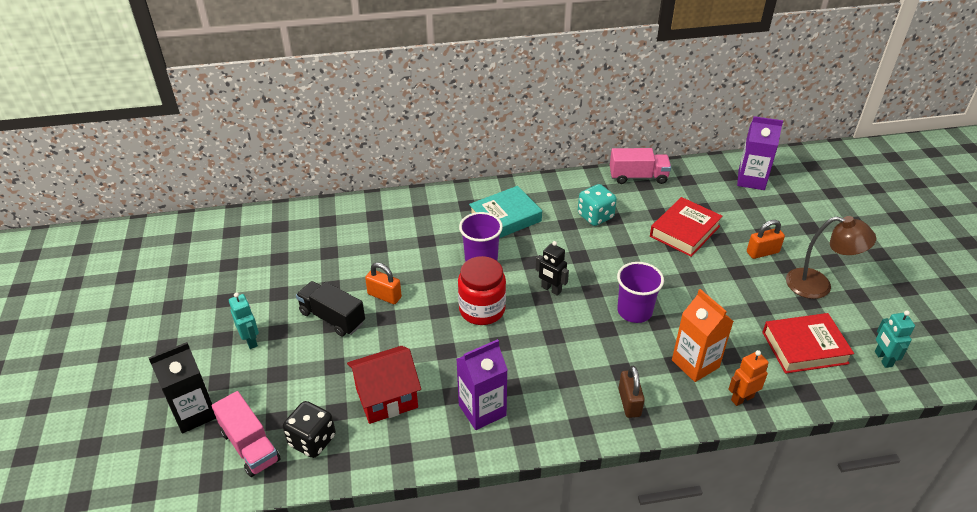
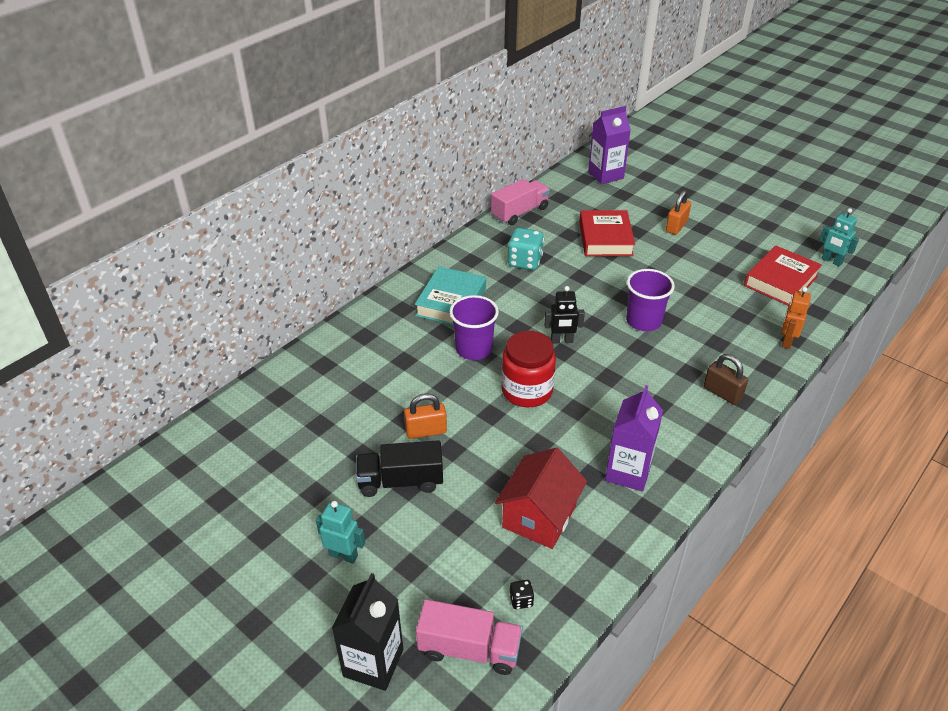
camera: 40 degrees left, 0 degrees up
black dice [283,401,336,458] -> black dice [509,580,534,609], size x0.47
orange carton [672,289,734,382] -> none
brown lamp [786,216,876,299] -> none

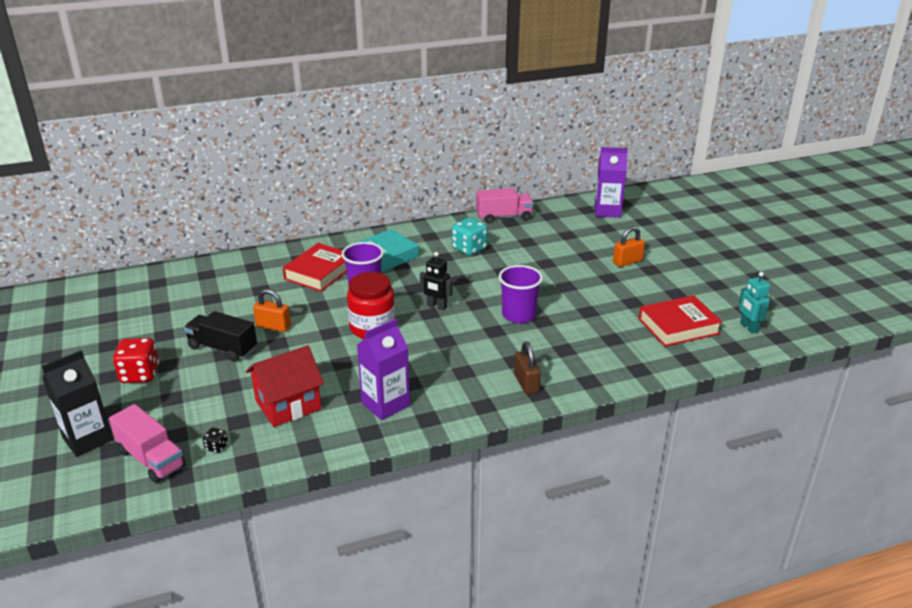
camera: 30 degrees right, 10 degrees down
turquoise robot [316,501,365,564] -> red dice [113,338,159,383]
red book [579,210,635,256] -> red book moved to [283,243,347,292]
orange robot [781,287,811,349] -> none

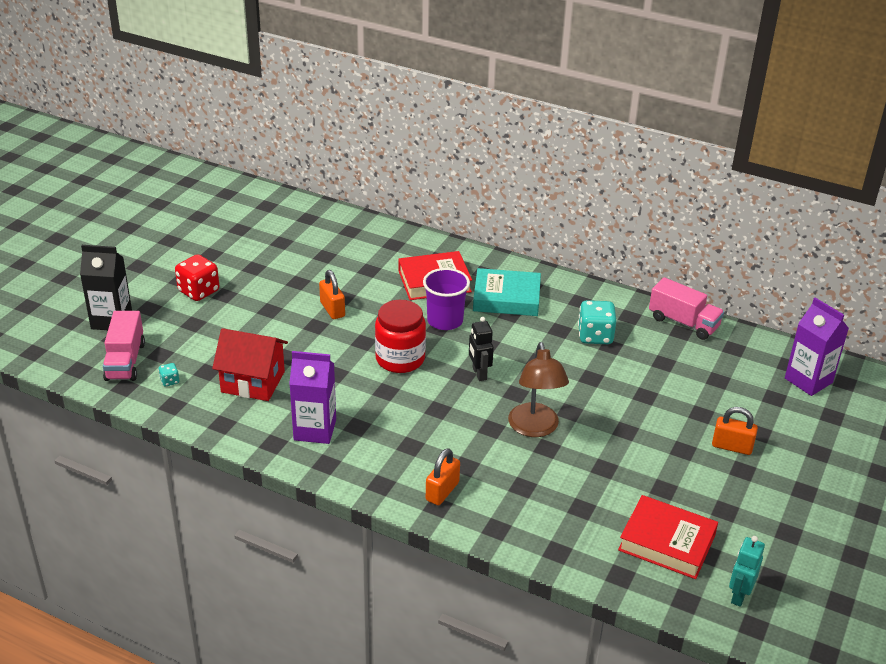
camera: 45 degrees right, 5 degrees up
black truck [184,311,257,362] -> none
black dice [203,427,228,453] -> turquoise dice [158,363,179,387]
purple cup [499,265,543,323] -> brown lamp [508,342,569,437]
brown padlock [514,342,541,394] -> orange padlock [426,448,460,505]

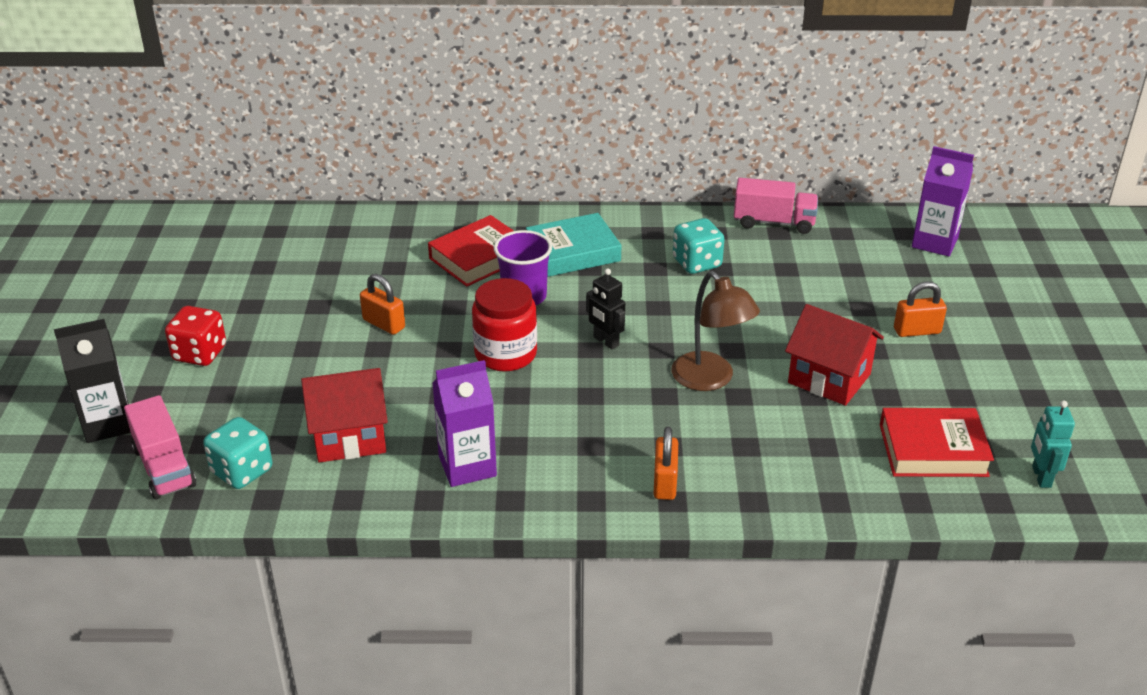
camera: 25 degrees left, 0 degrees up
turquoise dice [158,363,179,387] -> turquoise dice [203,417,272,489], size x2.12
none -> red house [785,304,884,406]

